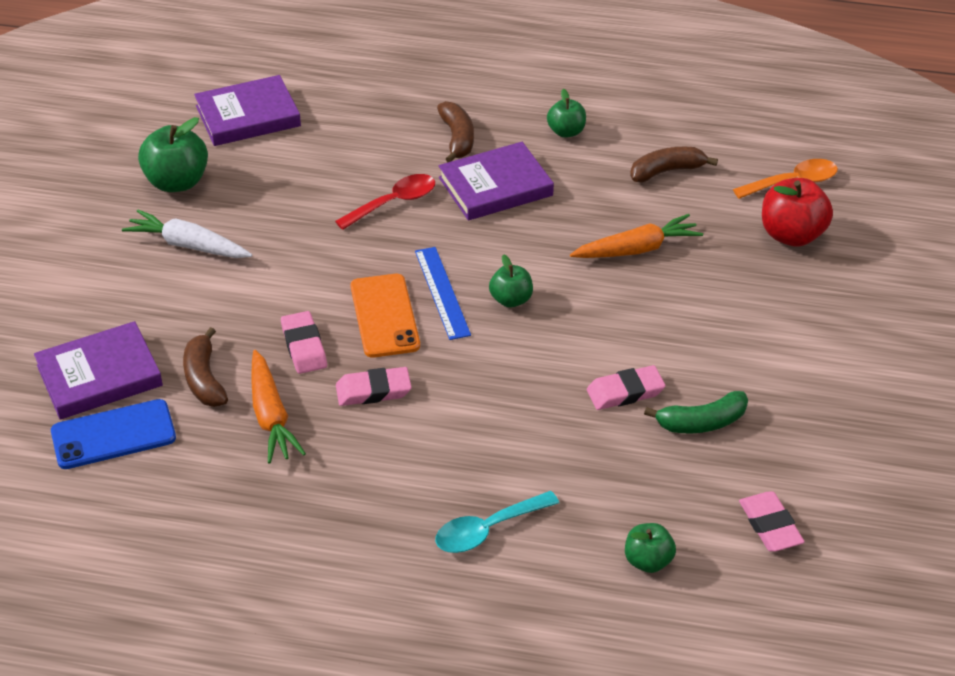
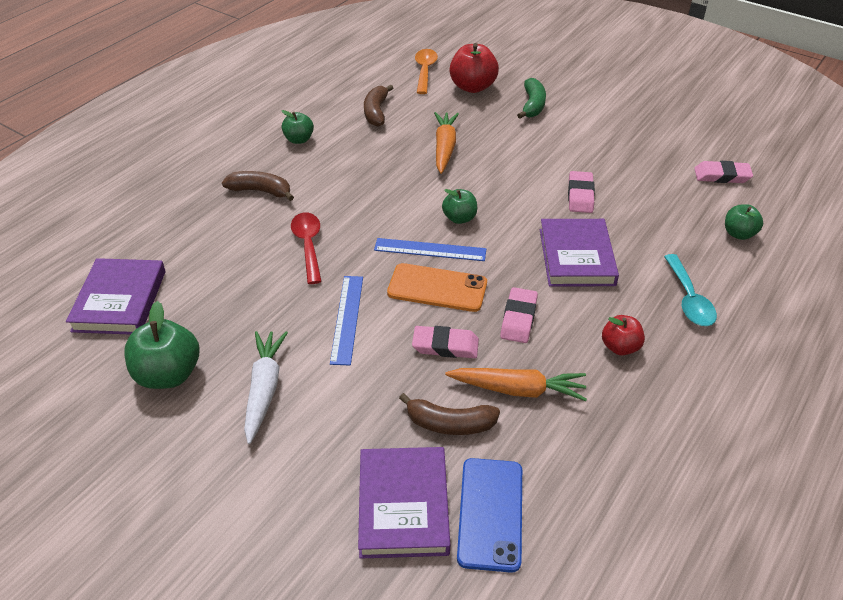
camera: 65 degrees left, 0 degrees up
white carrot [122,210,252,258] -> white carrot turned 135 degrees clockwise [244,331,288,444]
purple book [439,142,554,221] -> purple book moved to [540,219,619,287]
green banana [644,391,748,433] -> green banana moved to [517,78,546,119]
none -> blue ruler [330,276,363,365]
none -> red apple [602,315,645,355]

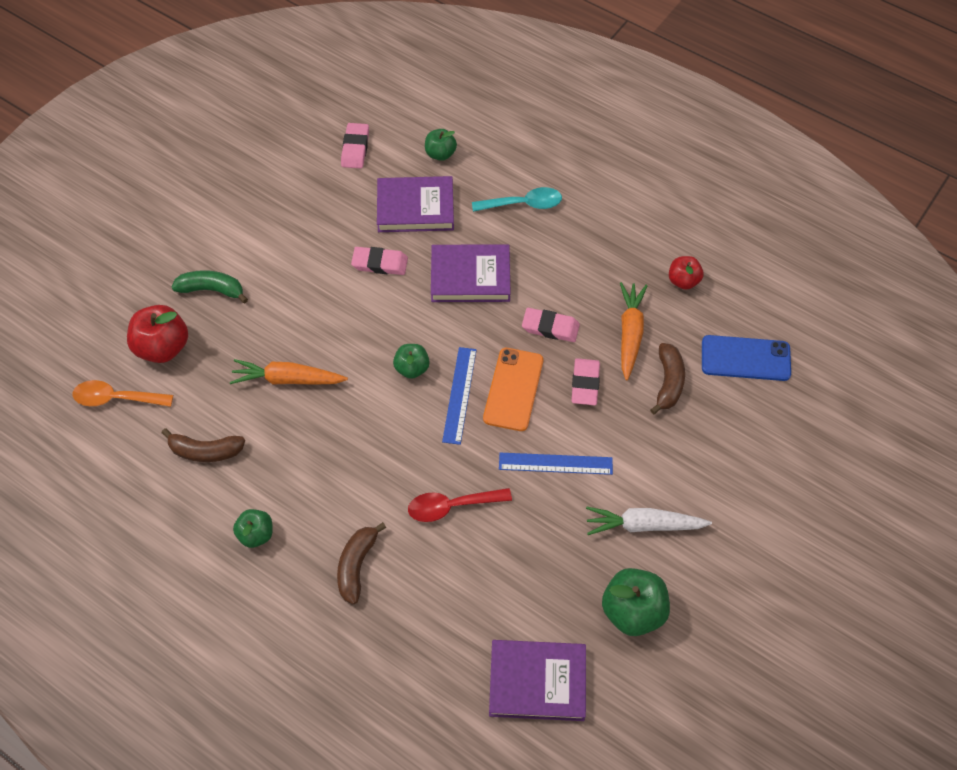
camera: 90 degrees left, 15 degrees up
purple book [358,447,450,559] -> purple book moved to [377,176,454,232]
red apple [602,315,645,355] -> red apple moved to [669,256,704,290]

